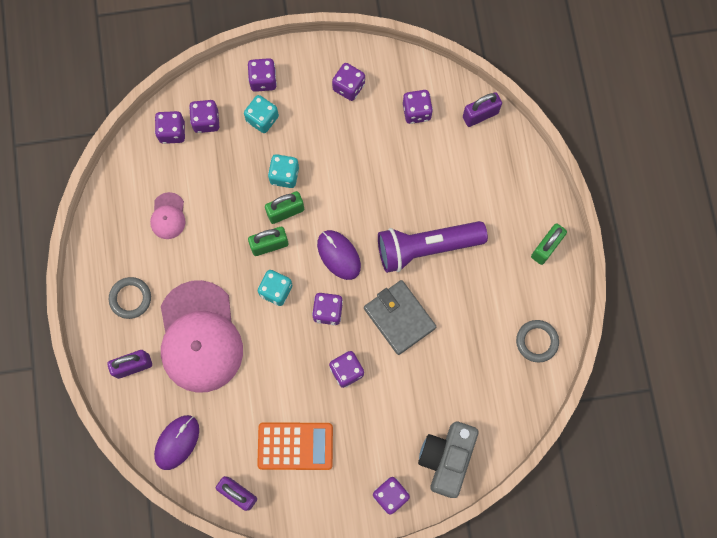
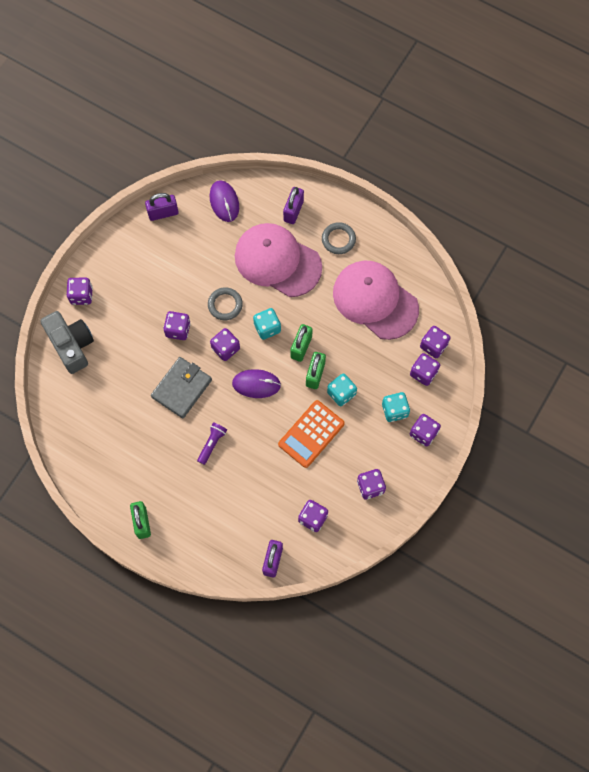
camera: 130 degrees right, 5 degrees down
pink cap [150,192,185,239] -> pink cap [333,261,419,340], size x2.29
orange calculator [257,422,333,470] -> orange calculator moved to [278,400,345,468]
grey wallet [364,280,436,355] -> grey wallet turned 60 degrees counterclockwise [151,357,212,418]
purple flashlight [378,221,488,273] -> purple flashlight [197,422,227,465], size x0.46
grey ring [516,320,559,363] -> grey ring moved to [208,287,243,320]

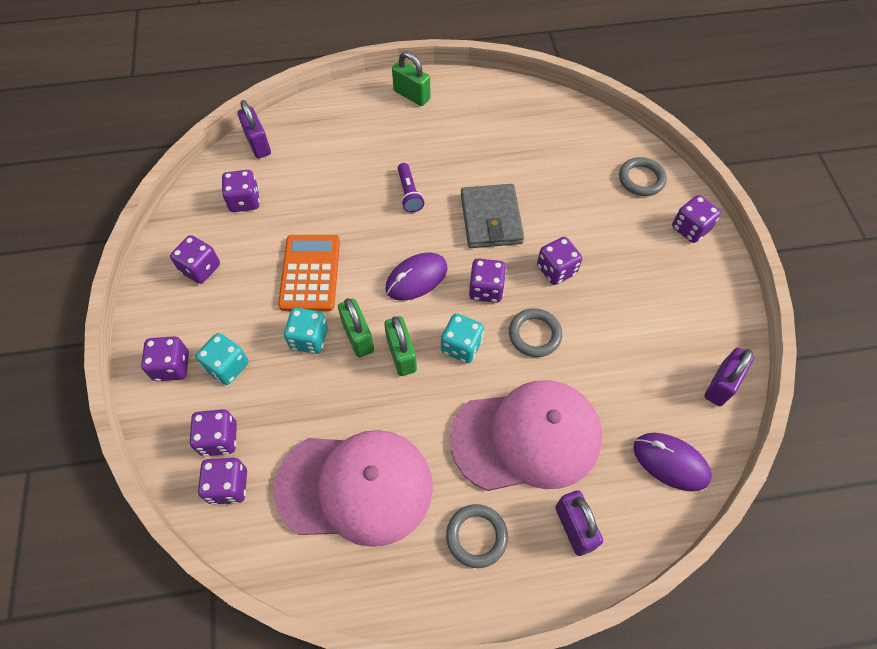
camera: 140 degrees right, 10 degrees down
grey camera [40,311,94,374] -> grey ring [619,157,667,196]

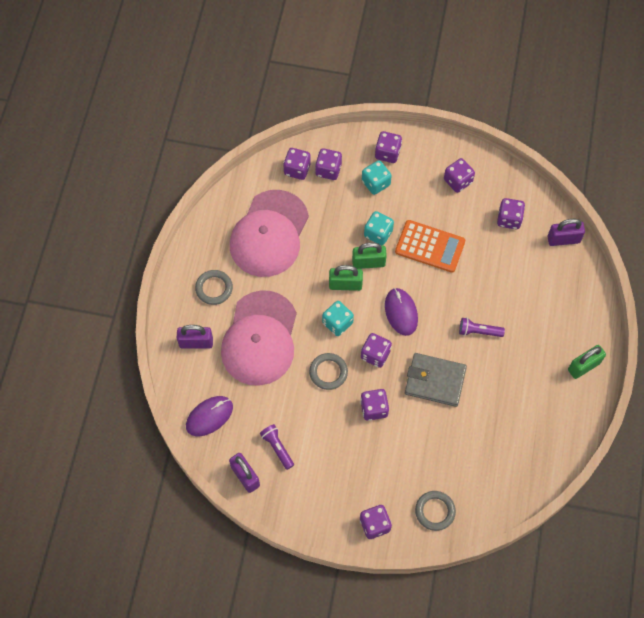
camera: 110 degrees right, 5 degrees up
none -> purple flashlight [260,424,294,470]

